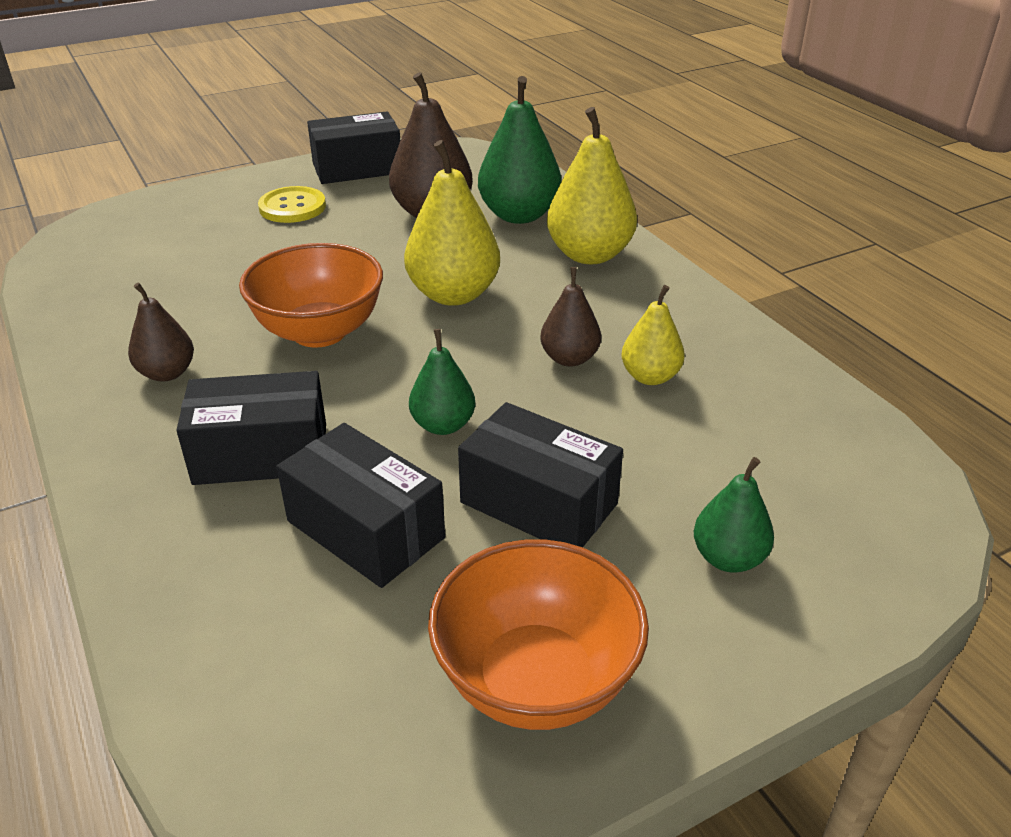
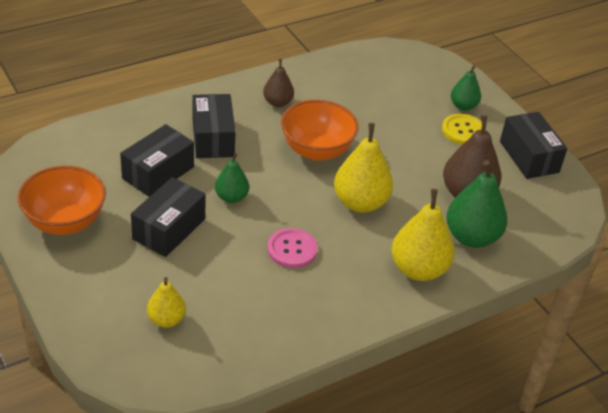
camera: 85 degrees right, 5 degrees up
brown pear [540,267,601,367] -> pink button [267,228,318,268]
yellow pear [622,285,685,385] -> yellow pear moved to [147,277,186,328]
green pear [694,457,774,573] -> green pear moved to [451,65,481,111]

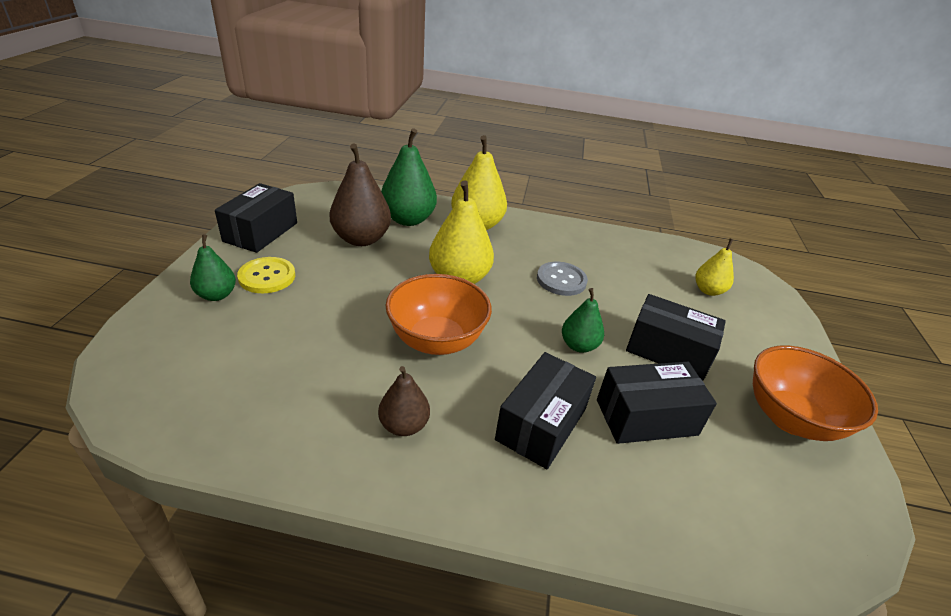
camera: 140 degrees left, 5 degrees down
black box [131,177,206,257] -> black box turned 45 degrees clockwise [626,294,726,380]
pink button [267,228,318,268] -> grey button [537,262,588,296]

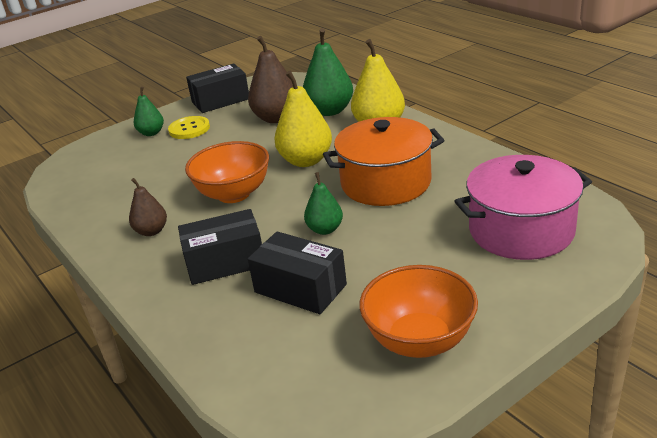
camera: 50 degrees right, 5 degrees down
grey button [537,262,588,296] -> orange pot [323,117,444,206]
black box [626,294,726,380] -> none
yellow pear [695,238,734,296] -> pink pot [454,155,592,260]

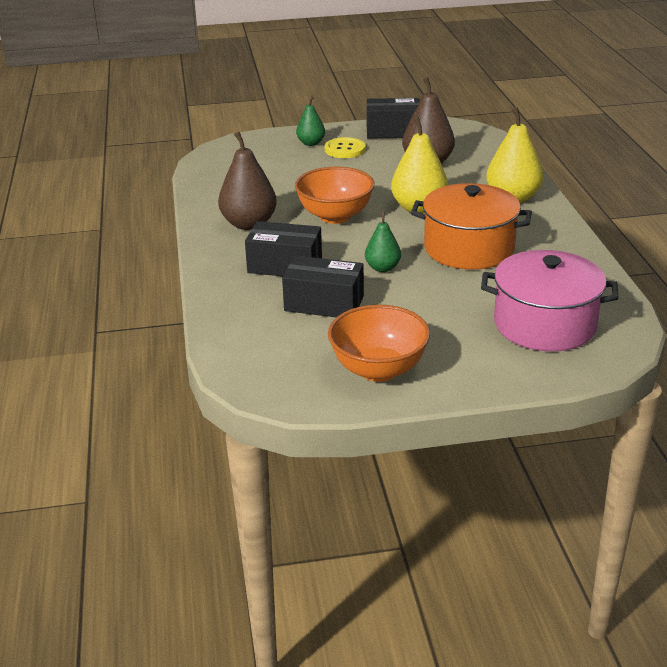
camera: 25 degrees right, 0 degrees up
brown pear [129,178,167,236] -> brown pear [218,131,277,230], size x1.72
black box [248,231,347,314] -> black box turned 45 degrees counterclockwise [282,256,364,317]
green pear [303,28,353,116] -> none

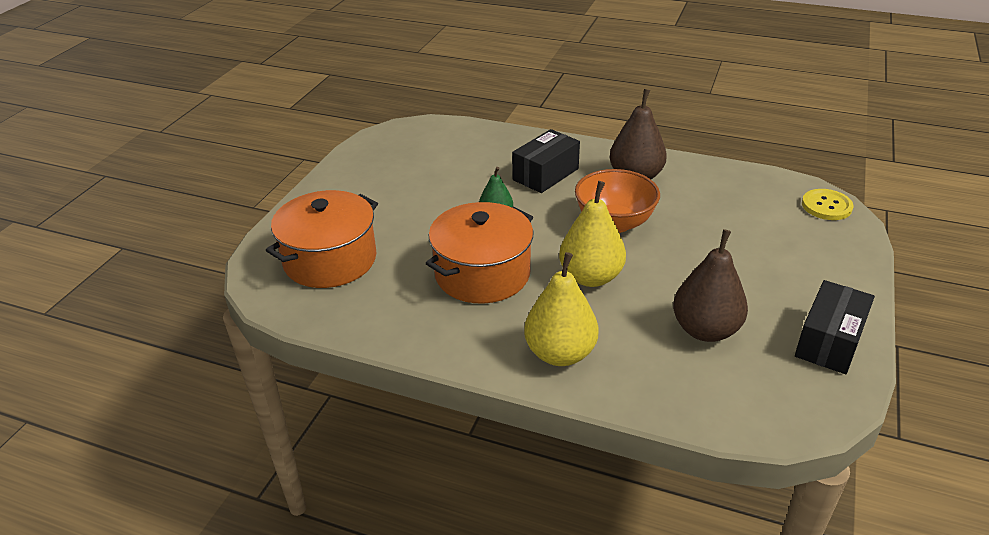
camera: 120 degrees right, 5 degrees up
black box [282,256,364,317] -> none
green pear [296,96,325,146] -> none
yellow button [324,137,365,158] -> yellow button moved to [802,189,853,220]
orange bowl [328,305,430,382] -> none
pink pot [481,250,619,351] -> orange pot [266,190,378,288]

